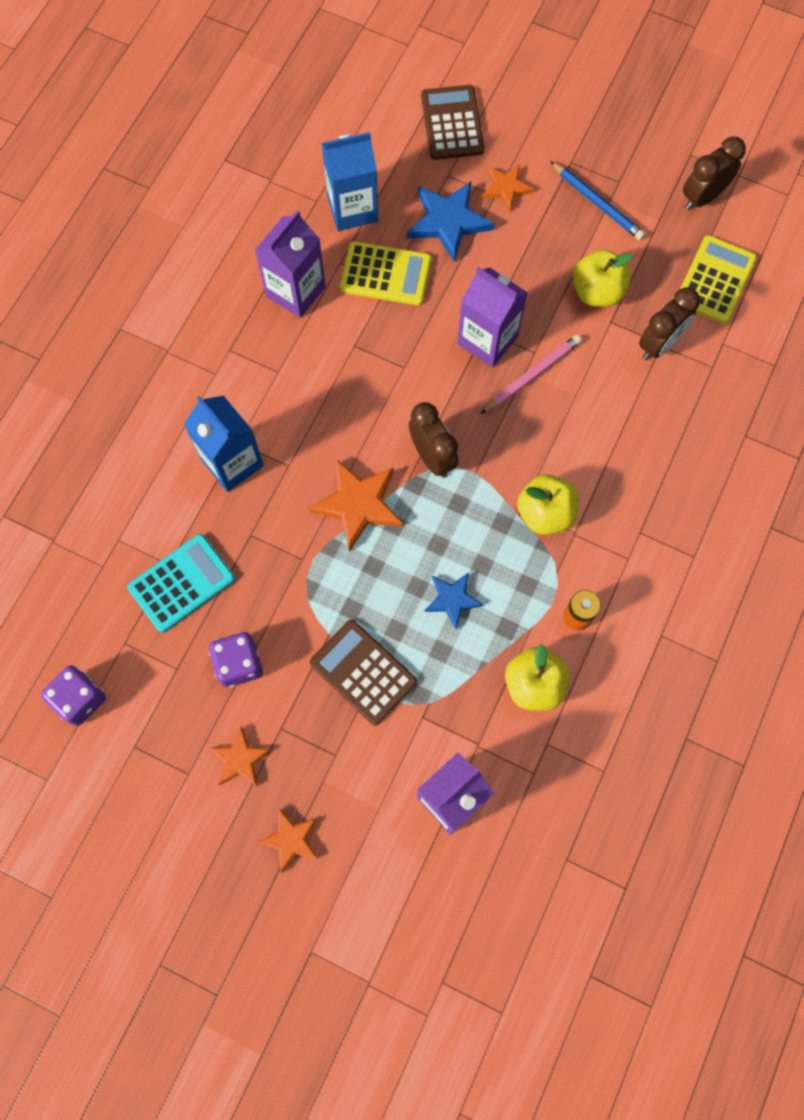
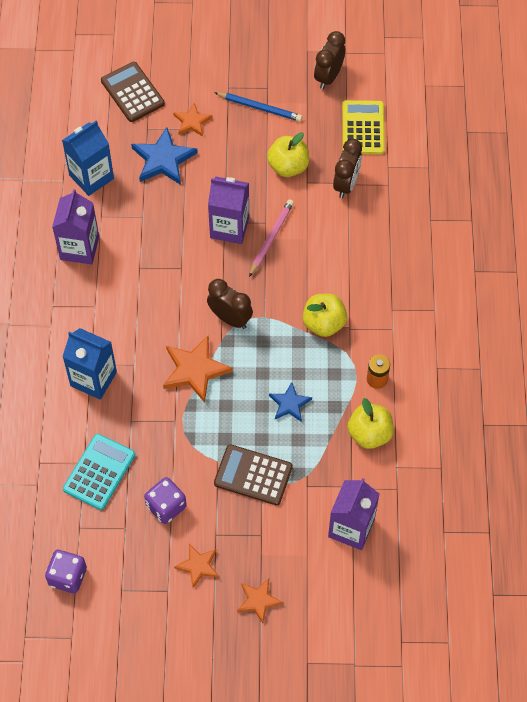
camera: 25 degrees left, 10 degrees down
yellow calculator [340,241,432,306] -> none

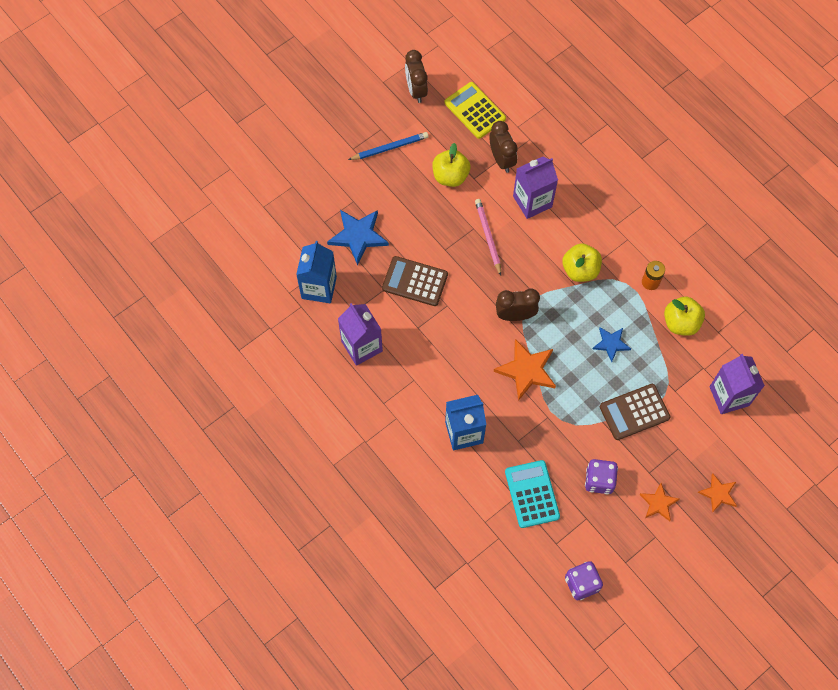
camera: 40 degrees left, 5 degrees up
brown calculator [101,62,165,122] -> brown calculator moved to [382,256,448,306]
orange star [173,103,213,137] -> none
purple carton [208,177,249,244] -> purple carton moved to [513,156,558,219]

